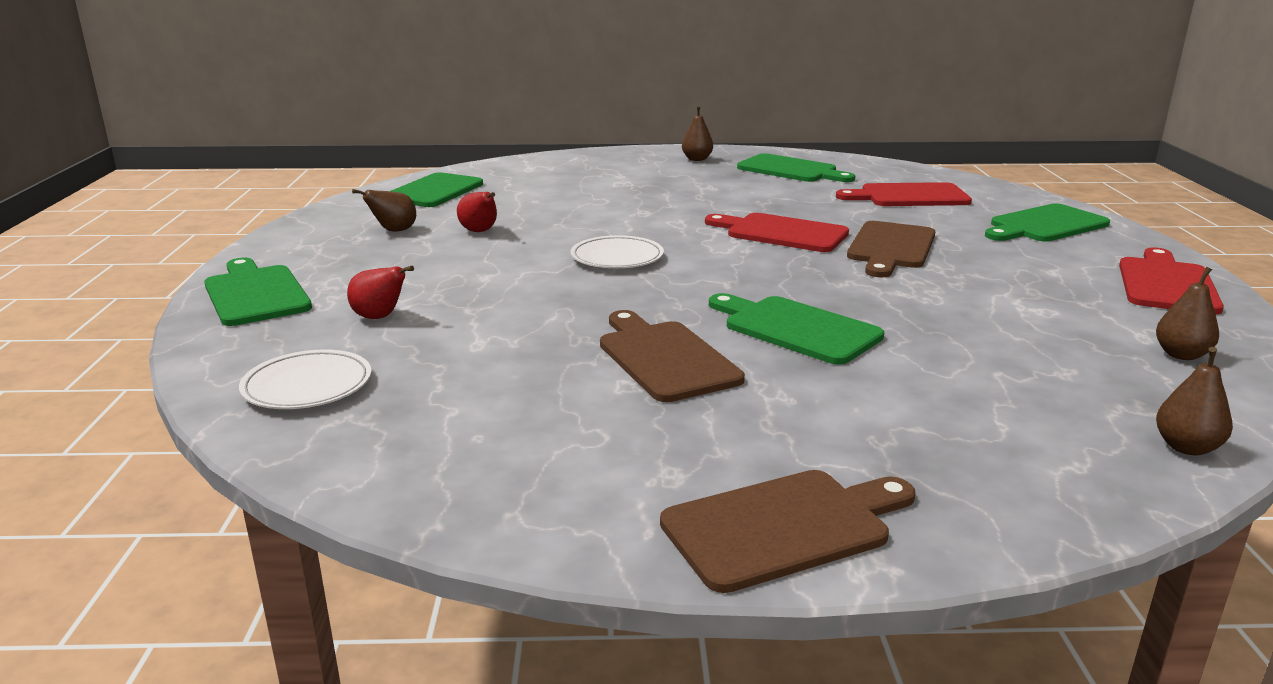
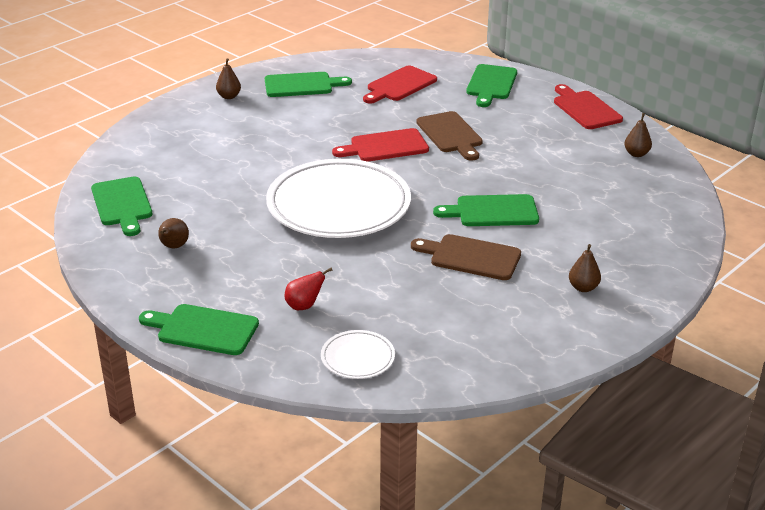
camera: 45 degrees left, 10 degrees up
red pear [457,192,497,232] -> none
white plate [570,235,664,268] -> white plate [266,159,411,238], size x2.32
brown cutting board [660,470,915,593] -> none
brown pear [1156,347,1233,455] -> brown pear moved to [569,244,601,292]

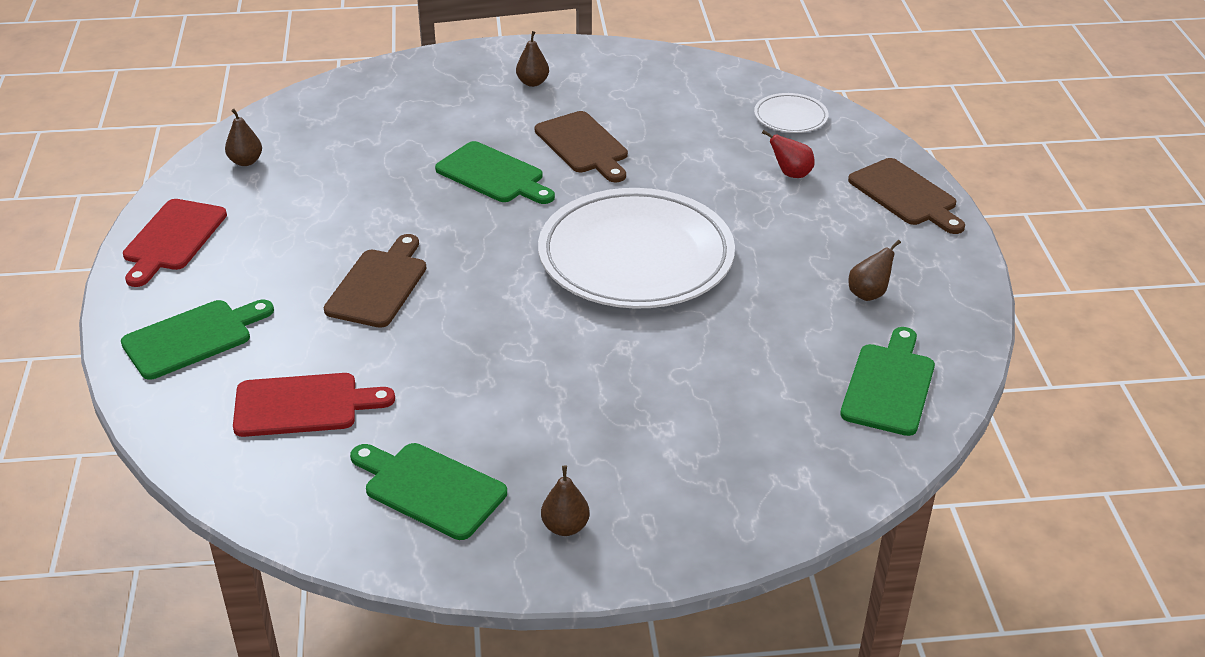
camera: 140 degrees left, 5 degrees up
green cutting board [139,304,259,355] -> brown cutting board [848,158,965,234]
red cutting board [332,128,429,162] -> none

